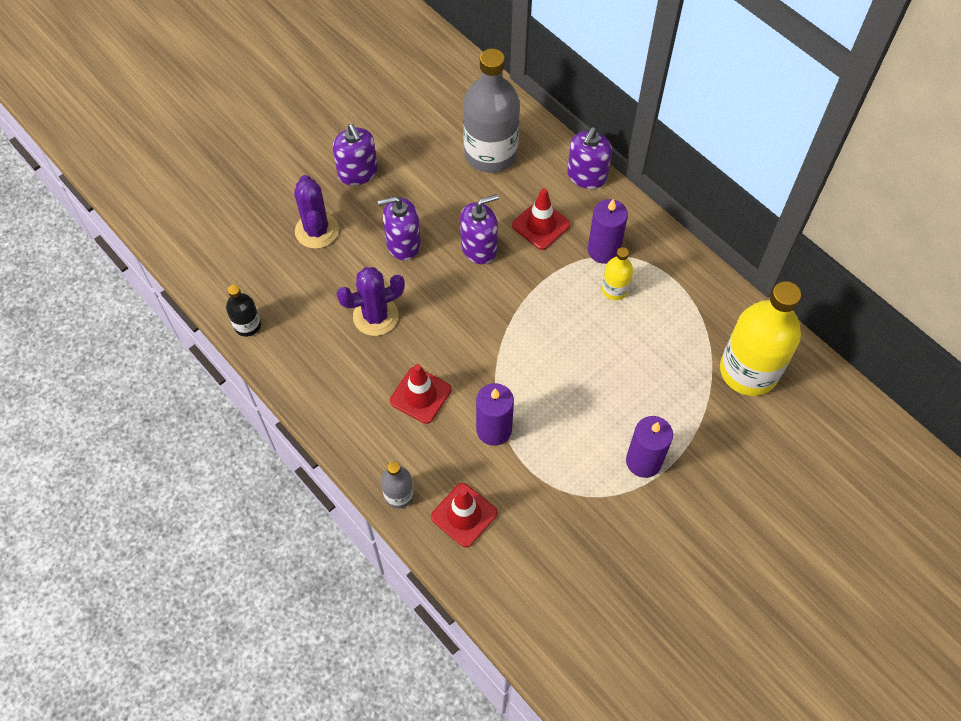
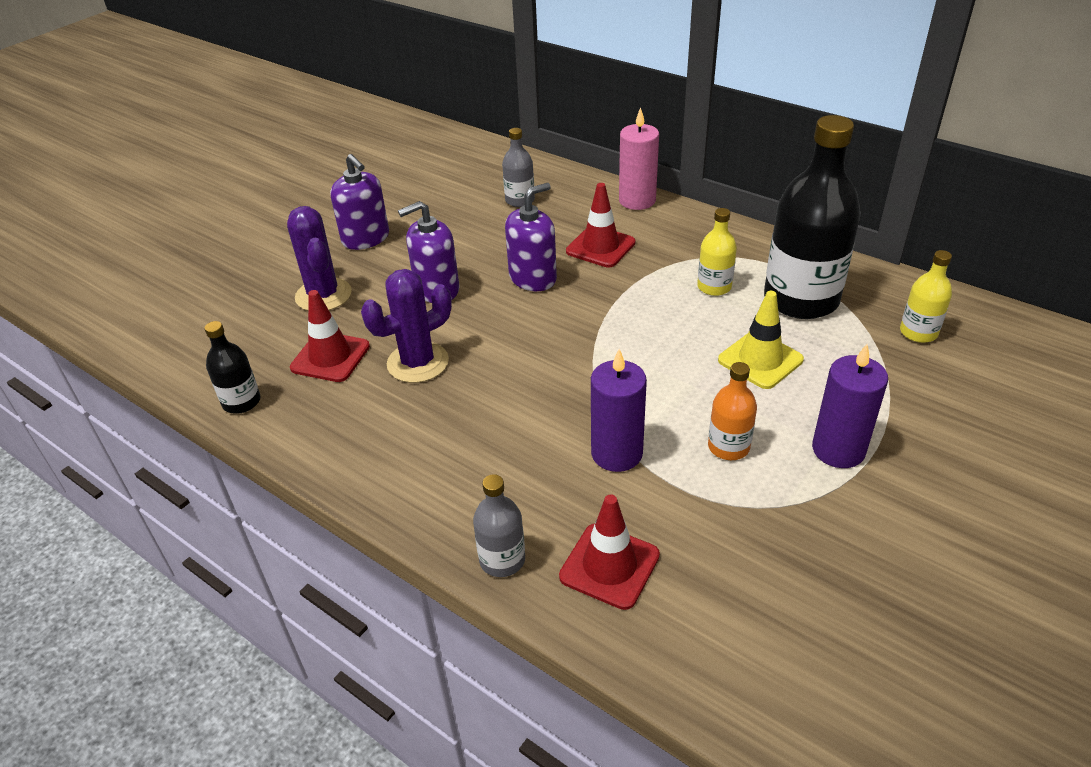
camera: 10 degrees left, 20 degrees down
red traffic cone [390,364,452,424] -> red traffic cone moved to [290,290,370,382]
grey bottle [463,49,520,173] -> grey bottle [502,128,535,207], size x0.47
purple soap dispenser [567,127,612,189] -> pink candle [619,107,659,210]
purple candle [588,199,628,264] -> none
yellow bottle [720,281,801,396] -> yellow bottle [900,250,952,343], size x0.47
none -> orange bottle [708,362,757,460]
none -> yellow traffic cone [718,291,804,389]
none -> black bottle [764,115,861,319]

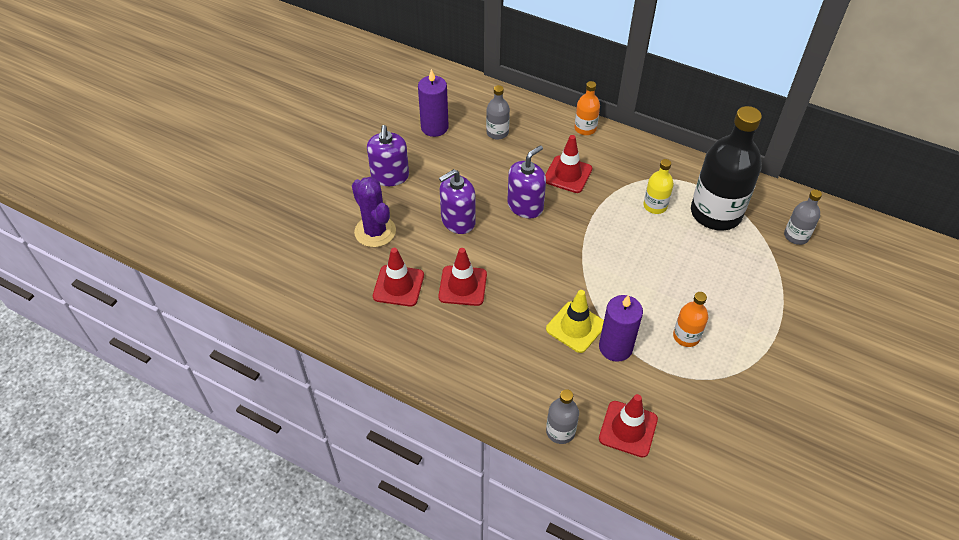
camera: 10 degrees left, 10 degrees up
black bottle [204,321,261,414] -> none
purple soap dispenser [330,154,389,250] -> purple soap dispenser turned 45 degrees clockwise [367,125,409,186]
purple cactus [361,269,452,383] -> red traffic cone [438,248,487,306]
pink candle [619,107,659,210] -> orange bottle [574,81,600,135]
yellow traffic cone [718,291,804,389] -> yellow traffic cone moved to [546,290,604,353]
purple candle [812,344,888,468] -> purple candle moved to [418,69,449,137]
yellow bottle [900,250,952,343] -> grey bottle [784,189,822,245]

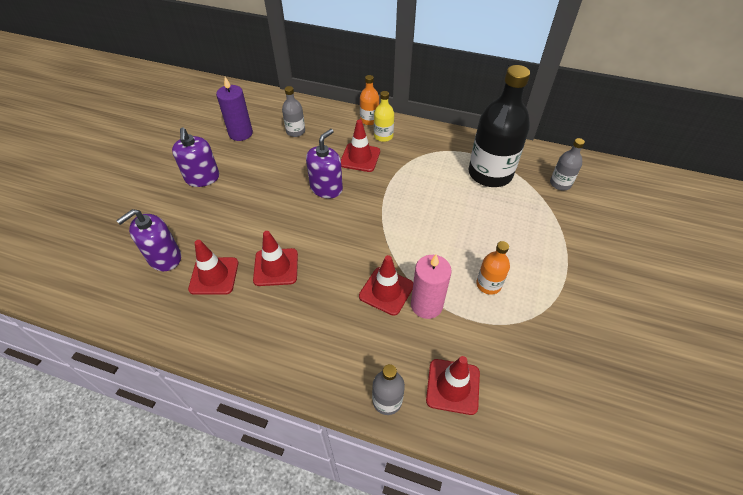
camera: 10 degrees left, 0 degrees up
purple cactus [352,177,396,247] -> none
purple soap dispenser [439,169,476,234] -> purple soap dispenser moved to [116,209,181,271]
yellow traffic cone [546,290,604,353] -> red traffic cone [359,255,413,316]
purple candle [599,295,643,362] -> pink candle [411,254,452,319]
yellow bottle [643,159,674,214] -> yellow bottle moved to [374,91,394,142]

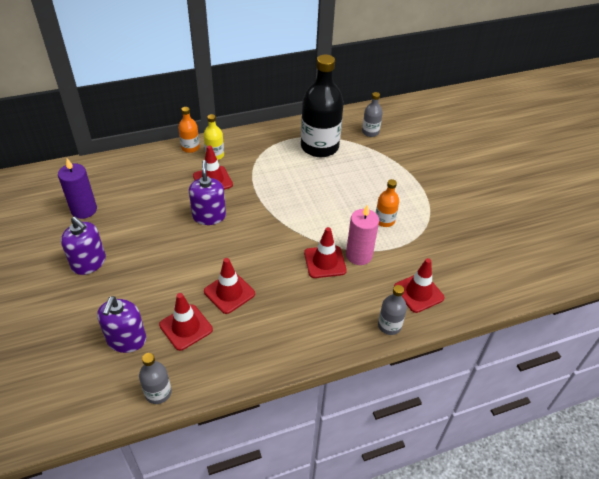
camera: 40 degrees left, 5 degrees down
grey bottle [282,86,305,137] -> grey bottle moved to [139,353,172,404]

